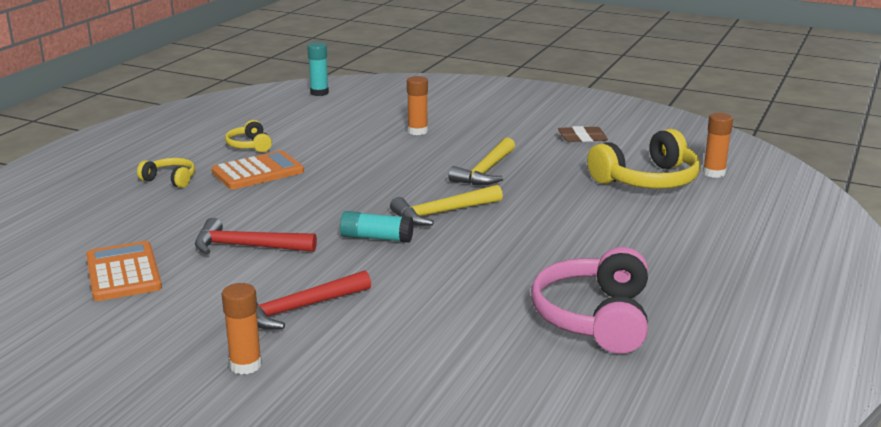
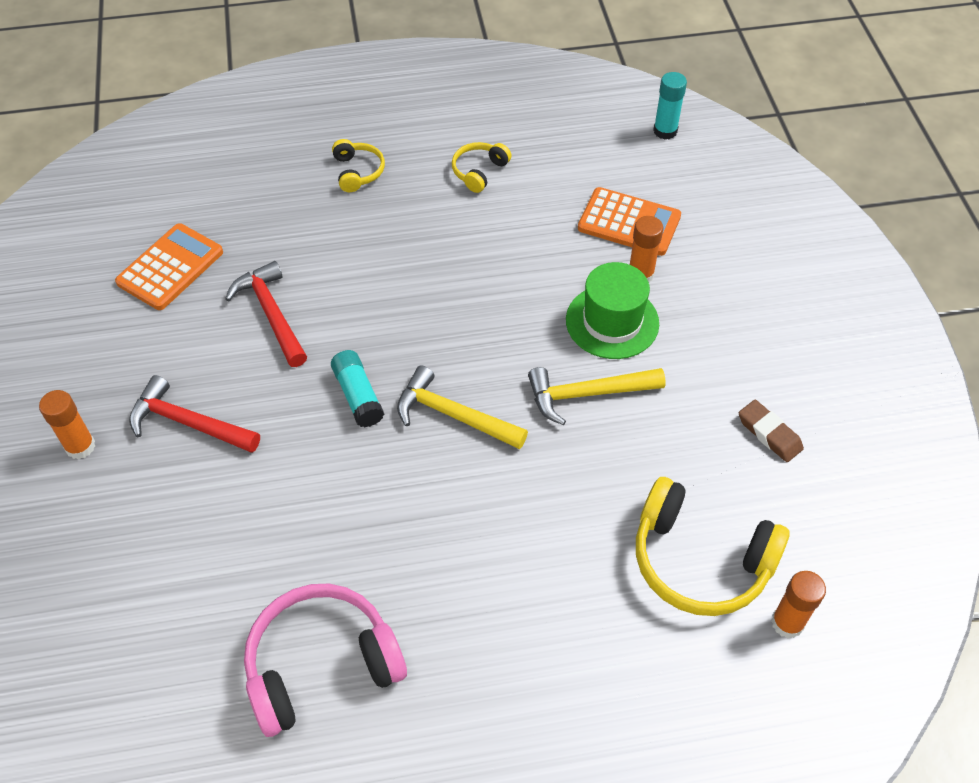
camera: 55 degrees right, 30 degrees up
orange calculator [212,151,304,189] -> orange calculator moved to [578,187,681,256]
none -> green hat [566,262,659,359]

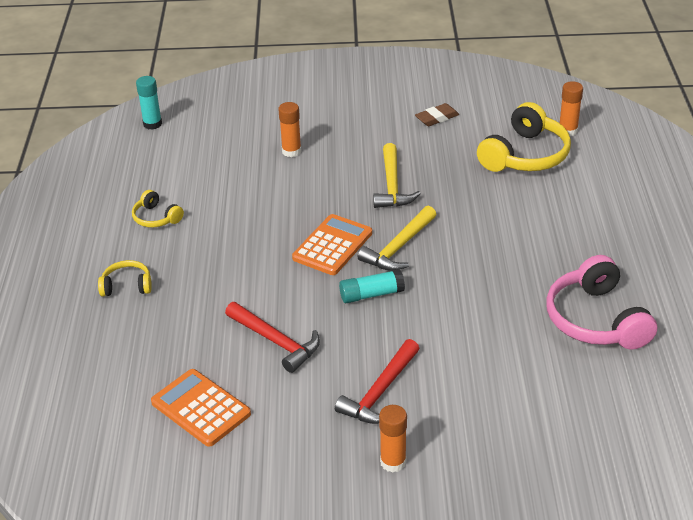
camera: 80 degrees left, 15 degrees down
red hammer [225,261,307,367] -> red hammer turned 120 degrees counterclockwise [225,302,320,373]
green hat [566,262,659,359] -> none
orange calculator [578,187,681,256] -> orange calculator moved to [292,214,372,275]

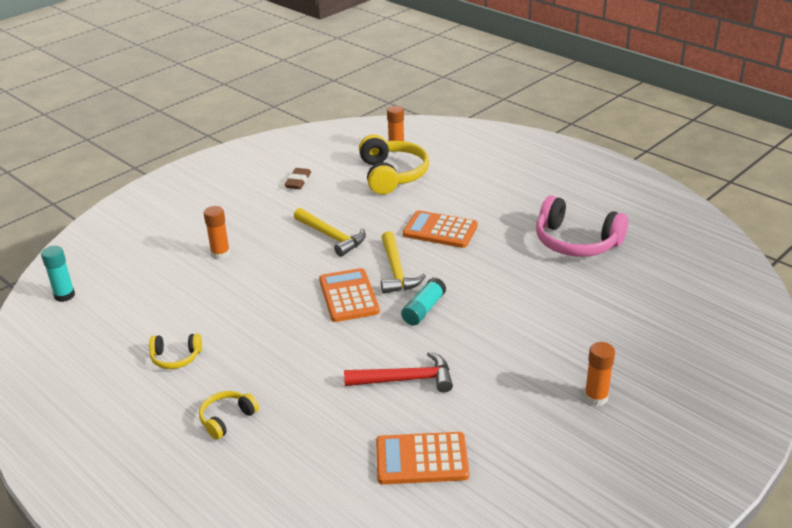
camera: 45 degrees left, 5 degrees down
red hammer [335,339,420,424] -> none
none -> orange calculator [403,210,478,248]

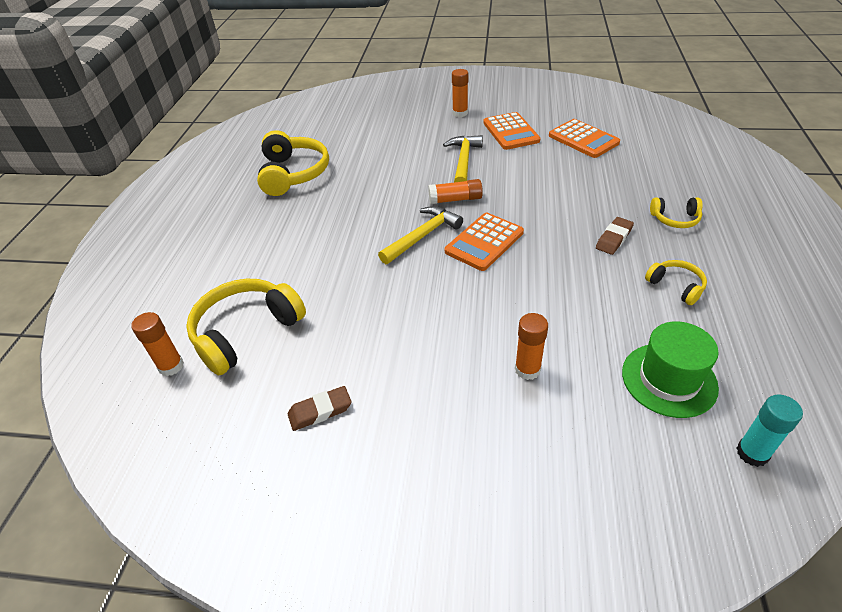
camera: 125 degrees left, 10 degrees up
yellow hammer [294,208,366,257] -> yellow hammer moved to [443,135,483,182]
red hammer [344,352,453,393] -> none
turquoise glue stick [401,278,446,325] -> orange glue stick [428,179,483,204]
orange calculator [403,210,478,248] -> orange calculator moved to [484,112,540,150]
pink headphones [536,196,628,257] -> yellow headphones [257,130,329,196]
none -> brown eraser [596,217,634,255]
none -> green hat [622,321,719,418]

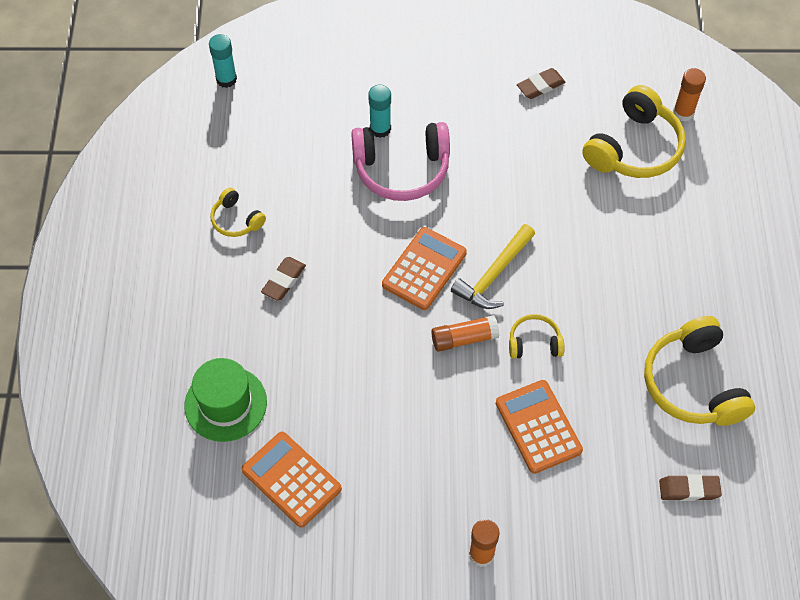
camera: 170 degrees right, 15 degrees up
yellow hammer [443,135,483,182] -> none
orange calculator [484,112,540,150] -> orange calculator moved to [496,380,583,474]
orange glue stick [515,313,548,380] -> turquoise glue stick [368,85,391,138]
green hat [622,321,719,418] -> green hat moved to [184,358,267,442]
yellow headphones [650,198,703,228] -> yellow headphones moved to [509,314,565,359]
none -> pink headphones [351,122,450,201]
none -> brown eraser [659,474,722,501]

